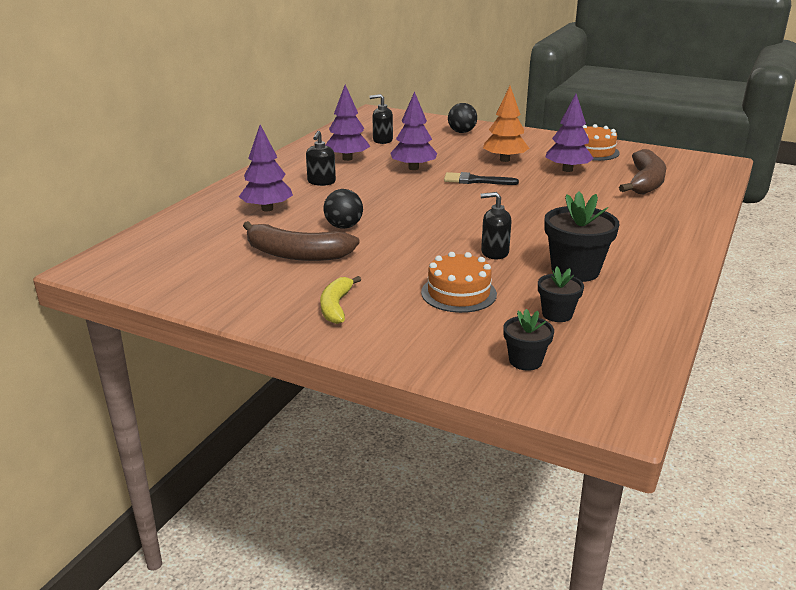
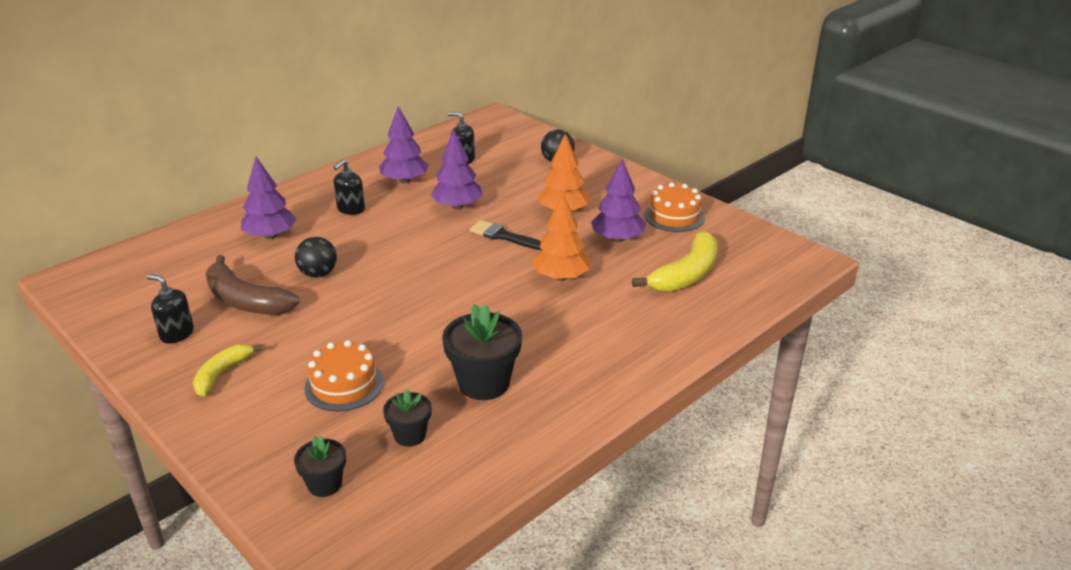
camera: 20 degrees right, 5 degrees up
black soap dispenser [481,192,512,259] -> black soap dispenser moved to [147,274,194,344]
brown banana [619,149,666,194] -> yellow banana [632,231,718,292]
none -> orange tree [532,194,590,281]

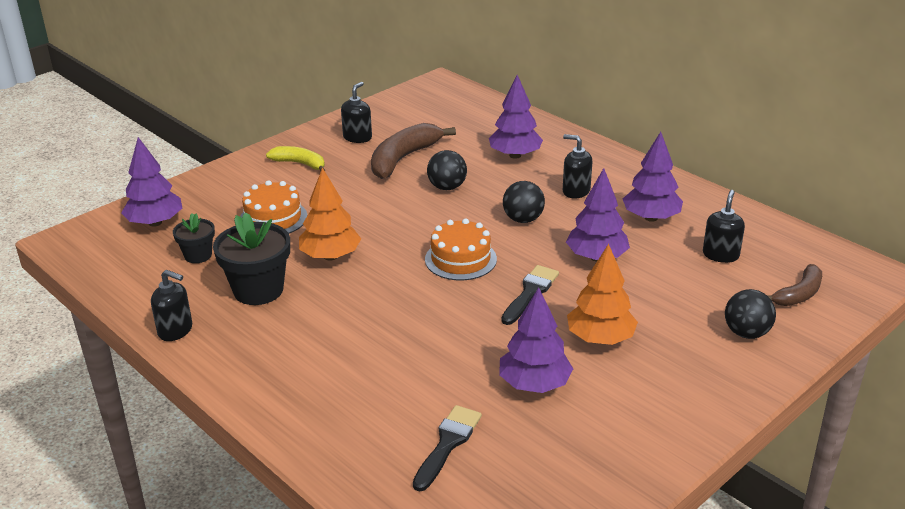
camera: 90 degrees right, 0 degrees up
black flower pot [294,436,346,497] -> purple tree [121,137,182,227]
orange tree [532,194,590,281] -> orange tree moved to [299,167,361,261]
yellow banana [632,231,718,292] -> black brush [413,405,482,492]
orange cake [644,183,705,232] -> orange cake moved to [425,219,497,280]
none -> black soap dispenser [151,270,192,341]
none -> black ball [503,181,545,223]
none -> brown banana [767,264,822,306]

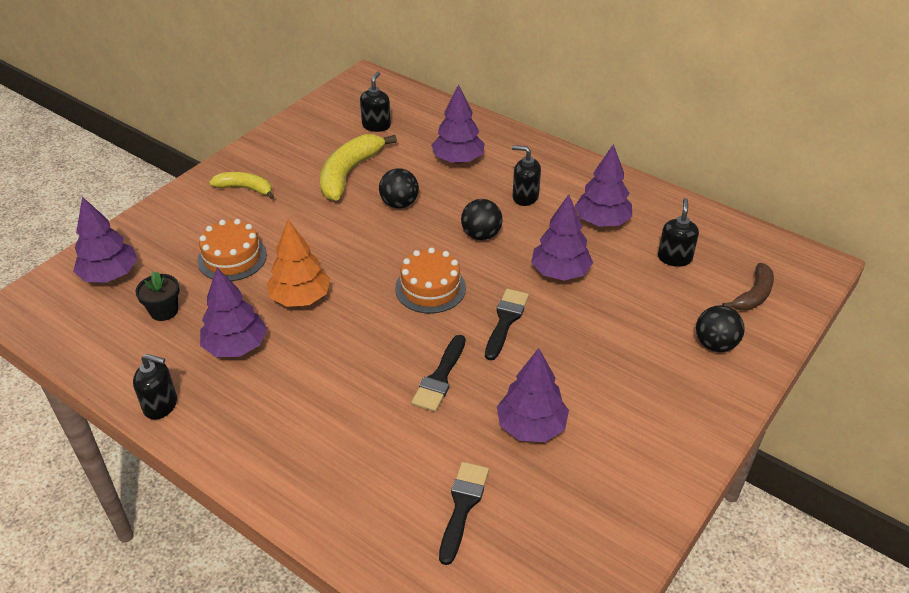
camera: 10 degrees left, 10 degrees up
black flower pot [213,212,290,305] -> purple tree [200,268,267,357]
black soap dispenser [341,82,372,143] -> black soap dispenser moved to [360,71,391,132]
brown banana [371,123,456,179] -> yellow banana [320,134,397,201]
orange tree [567,244,638,345] -> none
none -> black brush [411,335,465,412]

